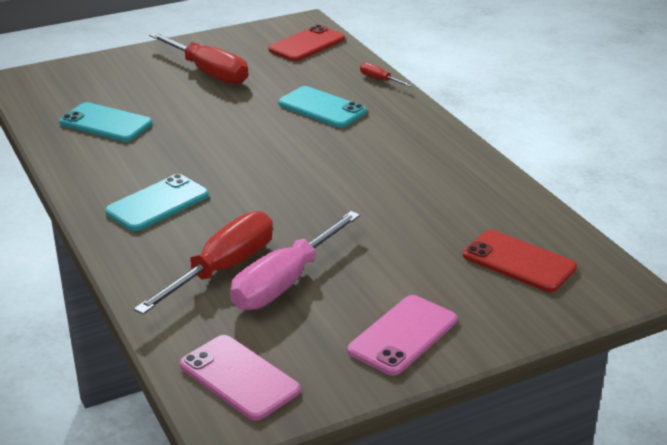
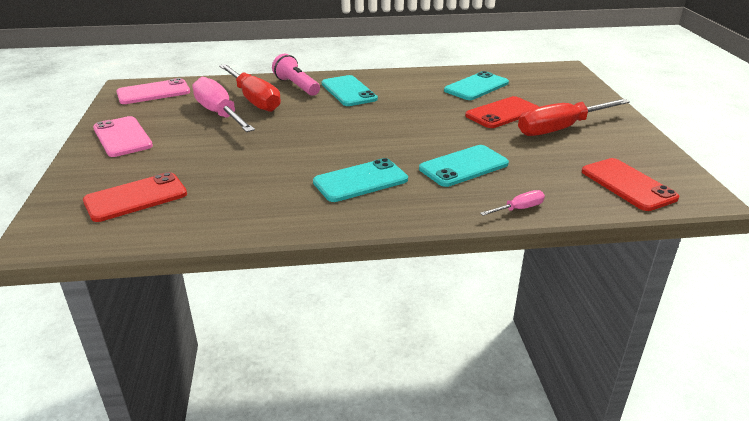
camera: 110 degrees right, 0 degrees up
red screwdriver [360,62,412,87] -> pink screwdriver [480,190,545,216]
none -> pink flashlight [272,54,320,96]
none -> turquoise phone [313,158,408,202]
none -> red phone [465,96,539,128]

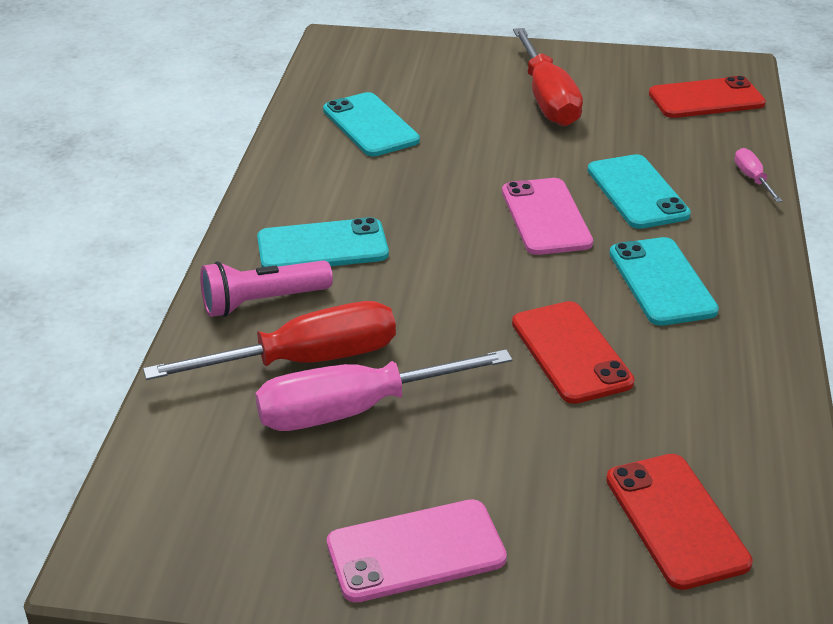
camera: 75 degrees left, 5 degrees up
pink phone [116,78,190,104] -> pink phone moved to [502,178,593,255]
red phone [465,96,539,128] -> red phone moved to [512,301,635,404]

